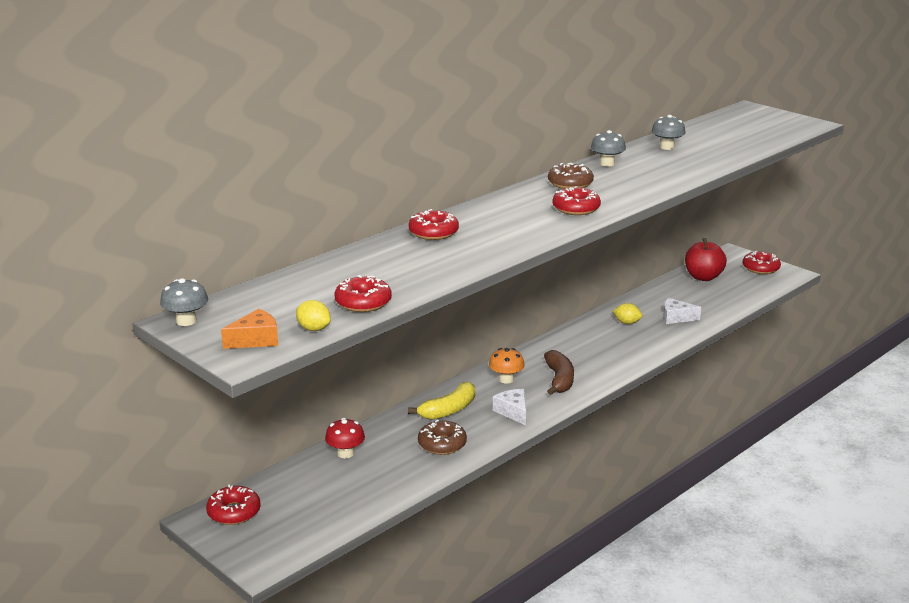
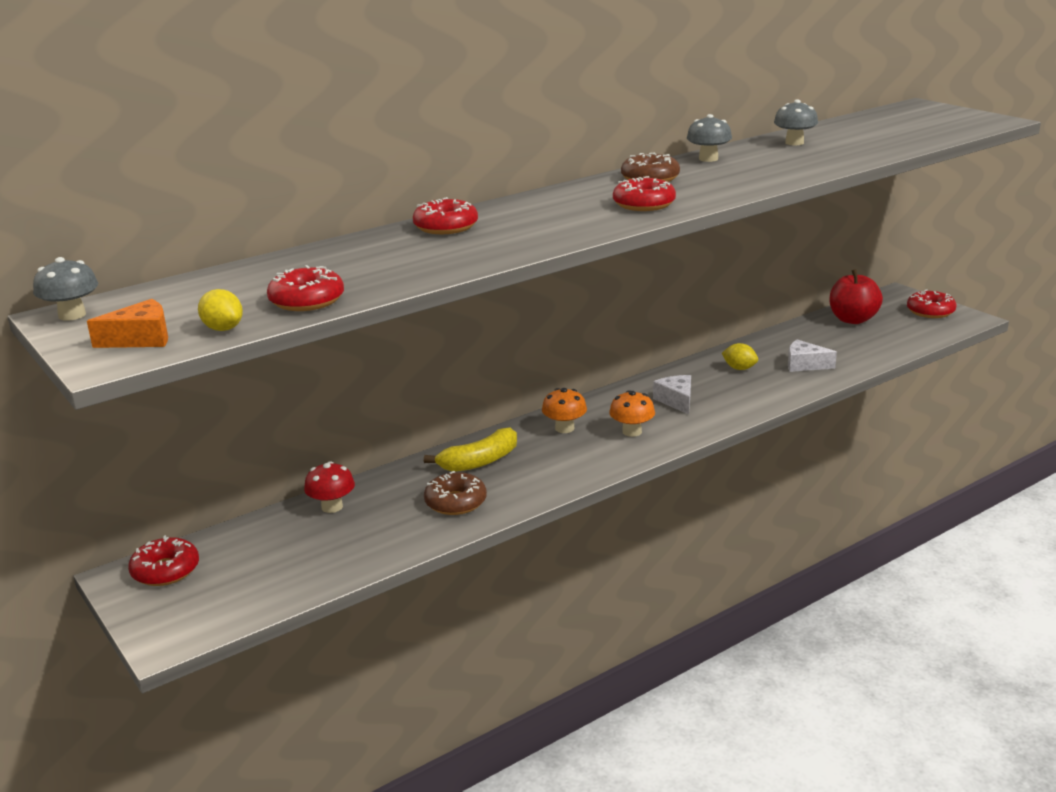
camera: 10 degrees right, 0 degrees up
white cheese [493,389,526,425] -> white cheese moved to [653,375,691,415]
brown banana [544,350,574,395] -> orange mushroom [609,390,655,437]

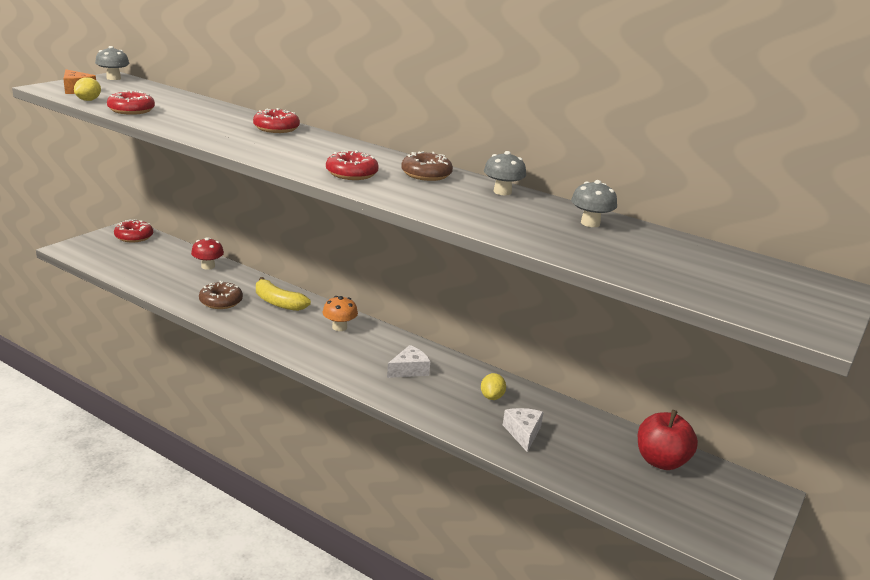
camera: 65 degrees right, 0 degrees up
orange mushroom [609,390,655,437] -> none
red donut [907,289,956,318] -> none

